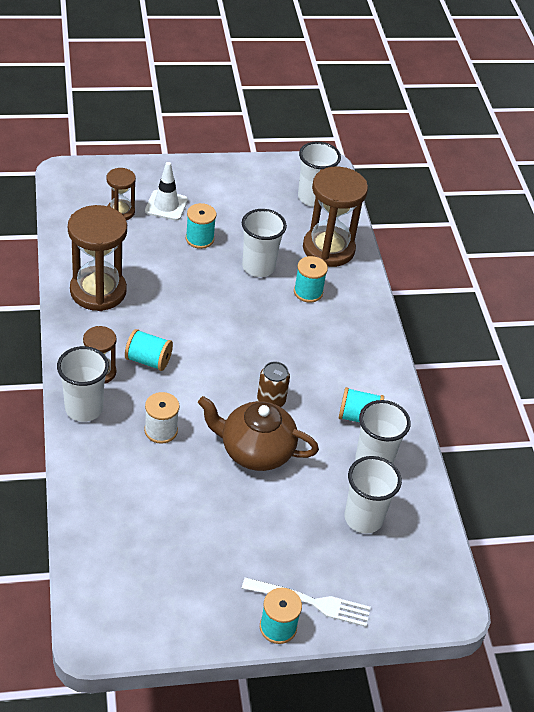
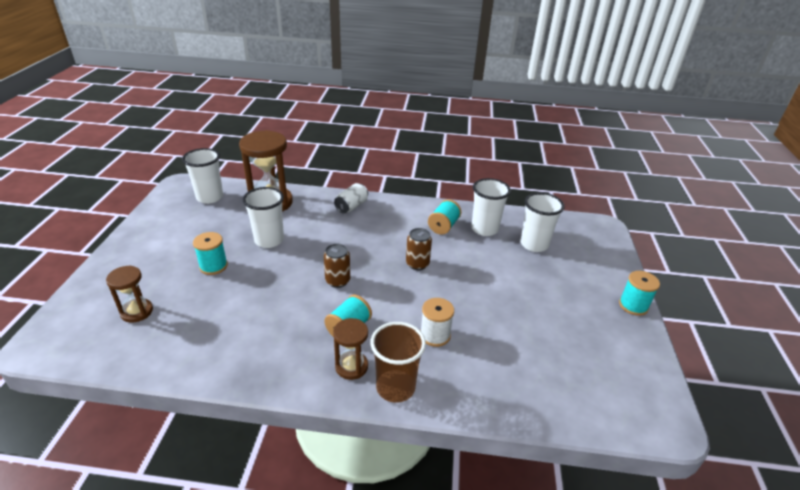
camera: 70 degrees left, 10 degrees down
white cup [57,346,109,422] -> brown cup [371,322,426,403]
brown hourglass [68,205,127,311] -> none
white traffic cone [145,162,188,221] -> none
brown teapot [198,396,319,471] -> none
white fork [242,577,371,627] -> none
turquoise spool [294,256,328,303] -> none
none -> brown can [324,244,350,288]
none -> white can [334,183,368,213]

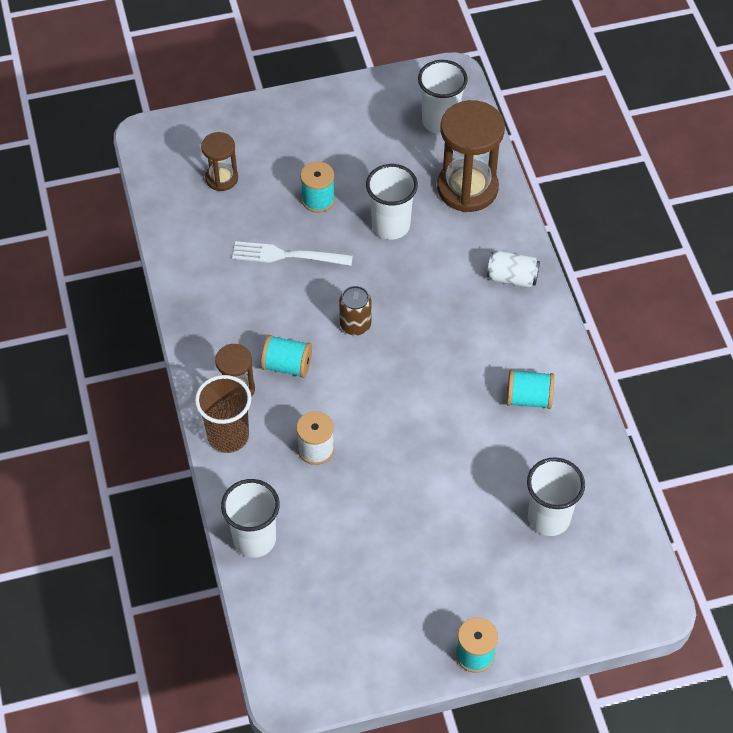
camera: 70 degrees right, 20 degrees up
brown can [406,228,432,270] -> none
white cup [471,178,511,236] -> white cup moved to [221,479,280,558]
none -> white fork [232,241,353,266]

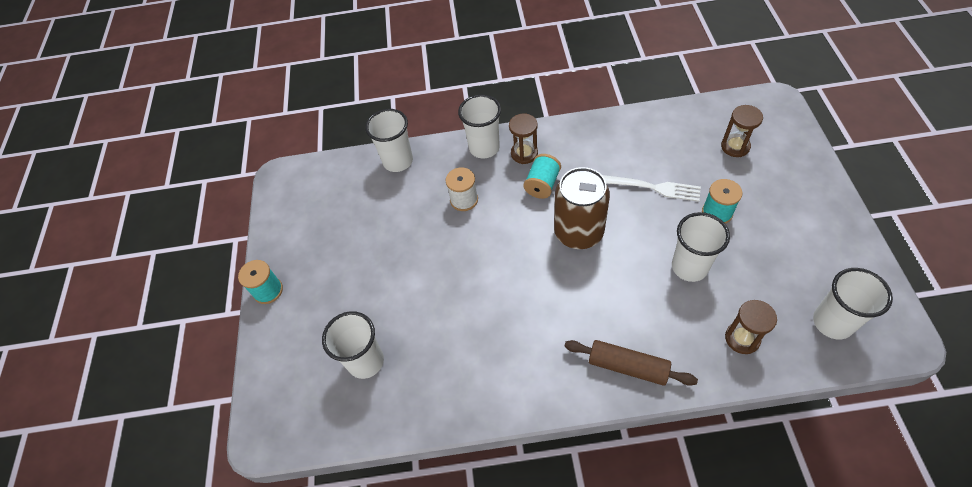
camera: 105 degrees right, 0 degrees up
brown cup [195,375,251,453] -> white cup [458,94,501,159]
white fork [232,241,353,266] -> white fork turned 90 degrees clockwise [602,175,701,202]
brown can [339,286,371,336] -> brown can [554,167,610,249], size x1.83
brown hourglass [437,100,505,212] -> brown hourglass [725,300,777,354], size x0.54
white can [487,251,540,288] -> brown rolling pin [564,340,698,386]
turquoise spool [507,370,554,409] -> none

